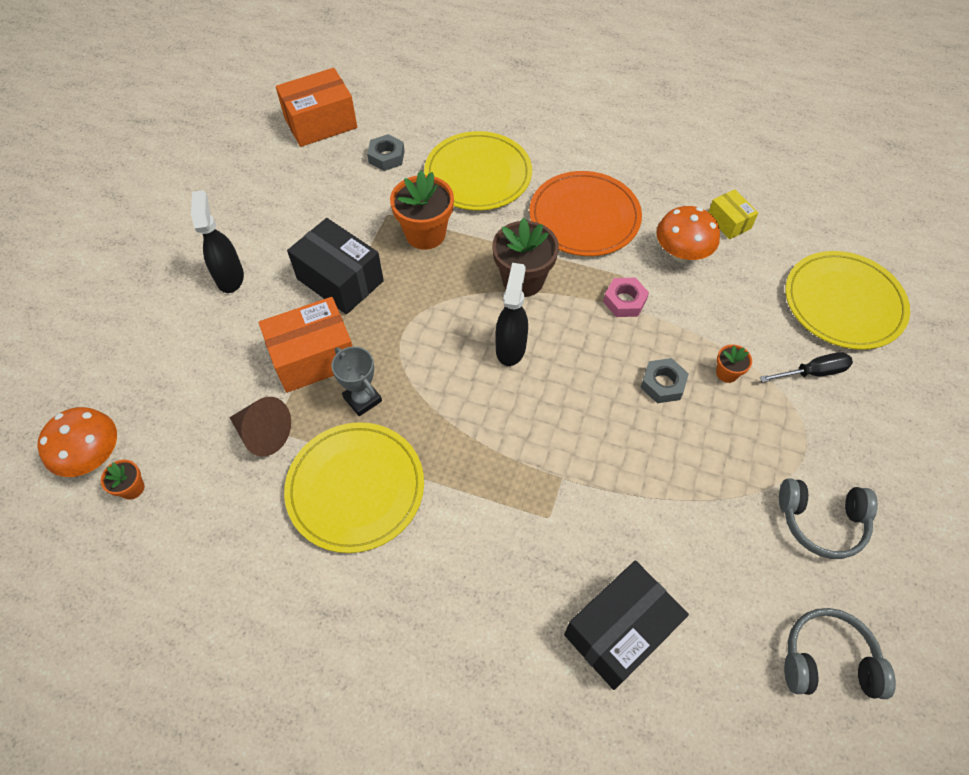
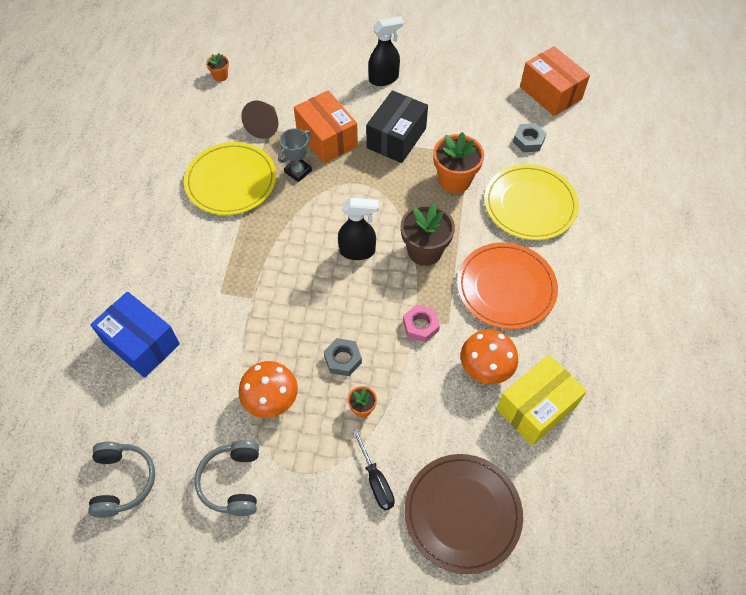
camera: 80 degrees right, 0 degrees up
orange mushroom [37,407,117,477] -> orange mushroom moved to [238,361,298,418]
black box [564,560,689,690] -> blue box [90,292,180,378]
yellow box [708,189,758,239] -> yellow box [497,355,587,445], size x1.84
yellow plate [785,251,910,350] -> brown plate [404,454,523,574]

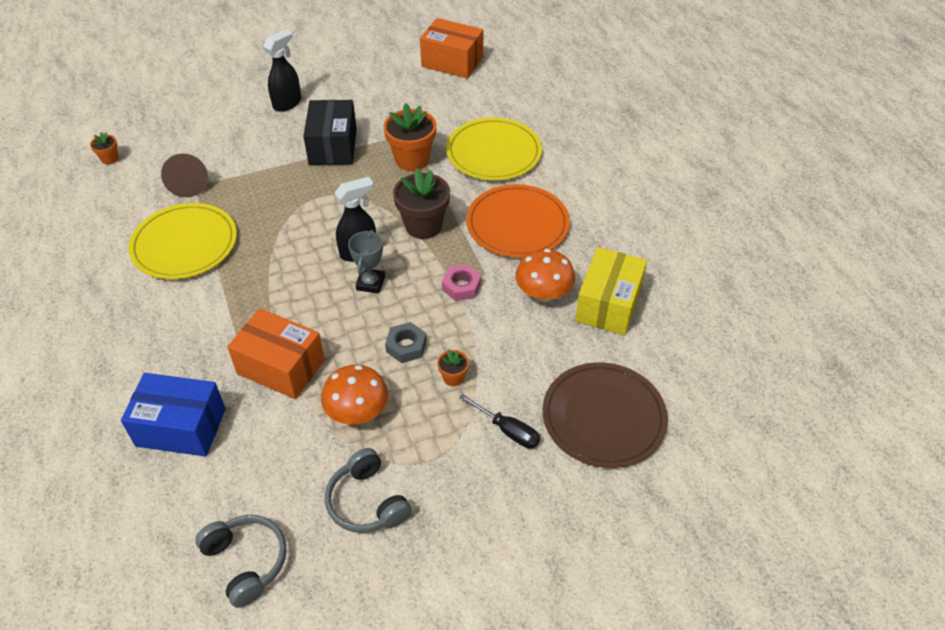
camera: 30 degrees left, 10 degrees down
grey trophy [278,128,312,182] -> grey trophy moved to [348,230,385,294]
orange box [294,90,358,163] -> orange box moved to [227,308,325,399]
grey nut [513,123,546,152] -> none

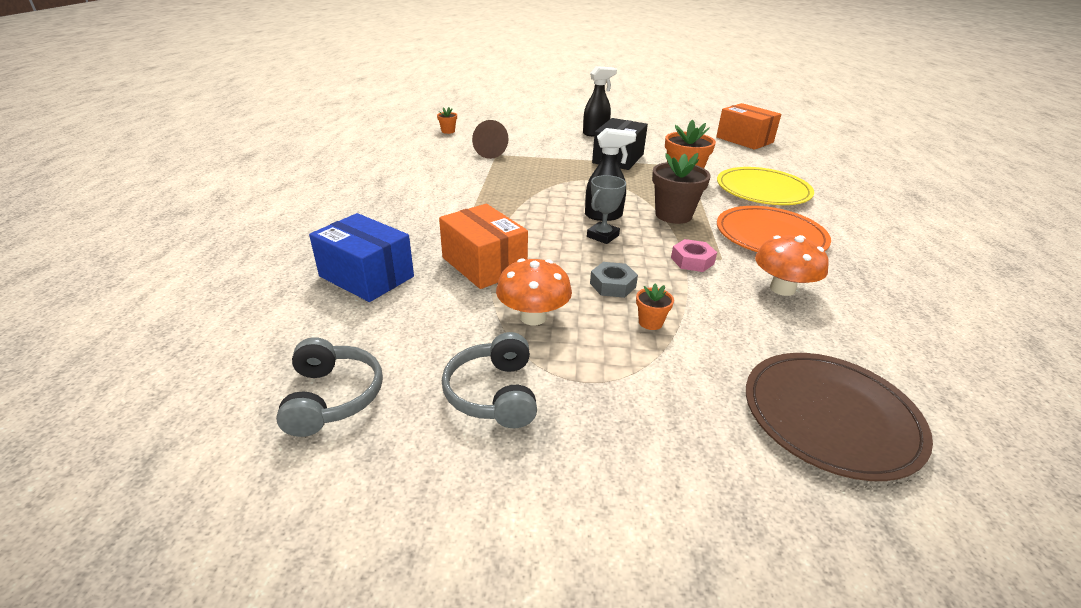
camera: 25 degrees right, 15 degrees down
yellow plate [128,203,237,279] -> none
black screwdriver [459,394,540,449] -> none
yellow box [575,247,647,335] -> none

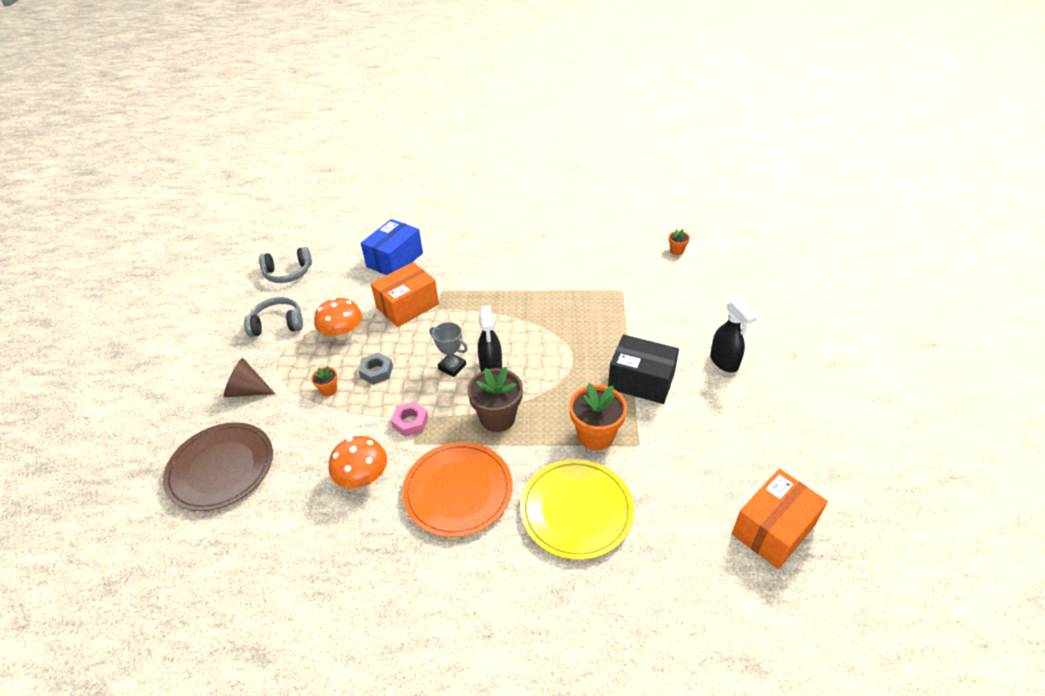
camera: 90 degrees right, 10 degrees up
brown cone [472,120,508,159] -> brown cone moved to [224,358,275,397]

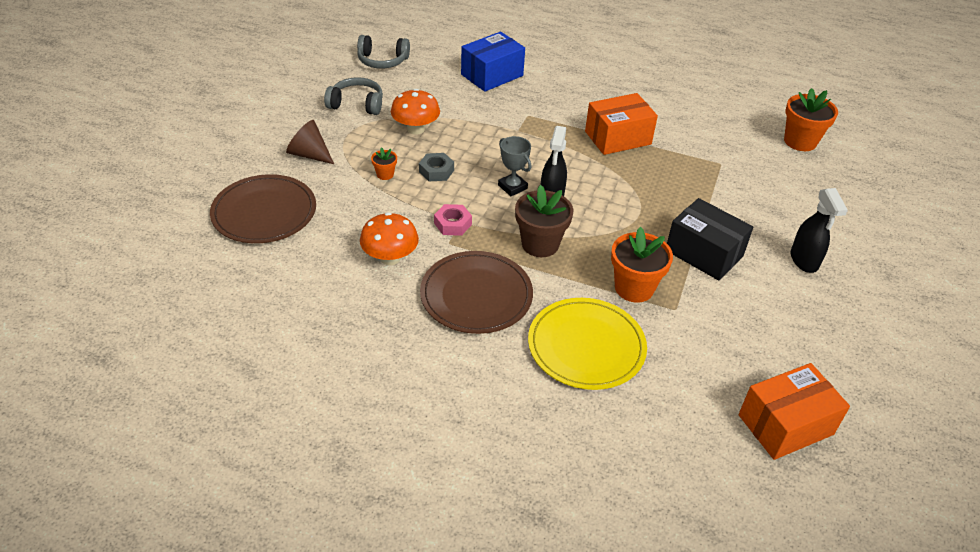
camera: 15 degrees right, 0 degrees up
orange box [371,262,439,327] -> orange box moved to [585,93,658,155]
orange plate [402,442,513,537] -> brown plate [420,251,533,334]
orange flower pot [669,229,690,255] -> orange flower pot [784,88,838,151], size x2.04

